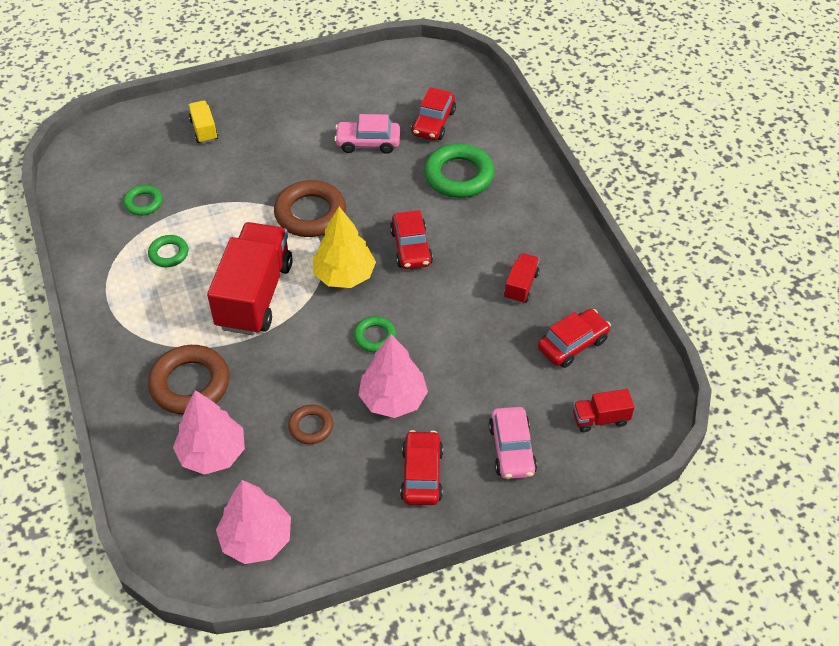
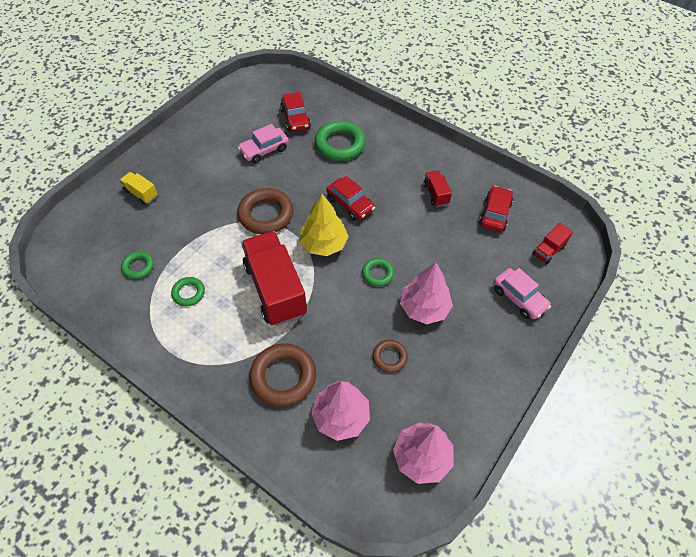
camera: 35 degrees left, 5 degrees up
red car [400,430,443,505] -> none

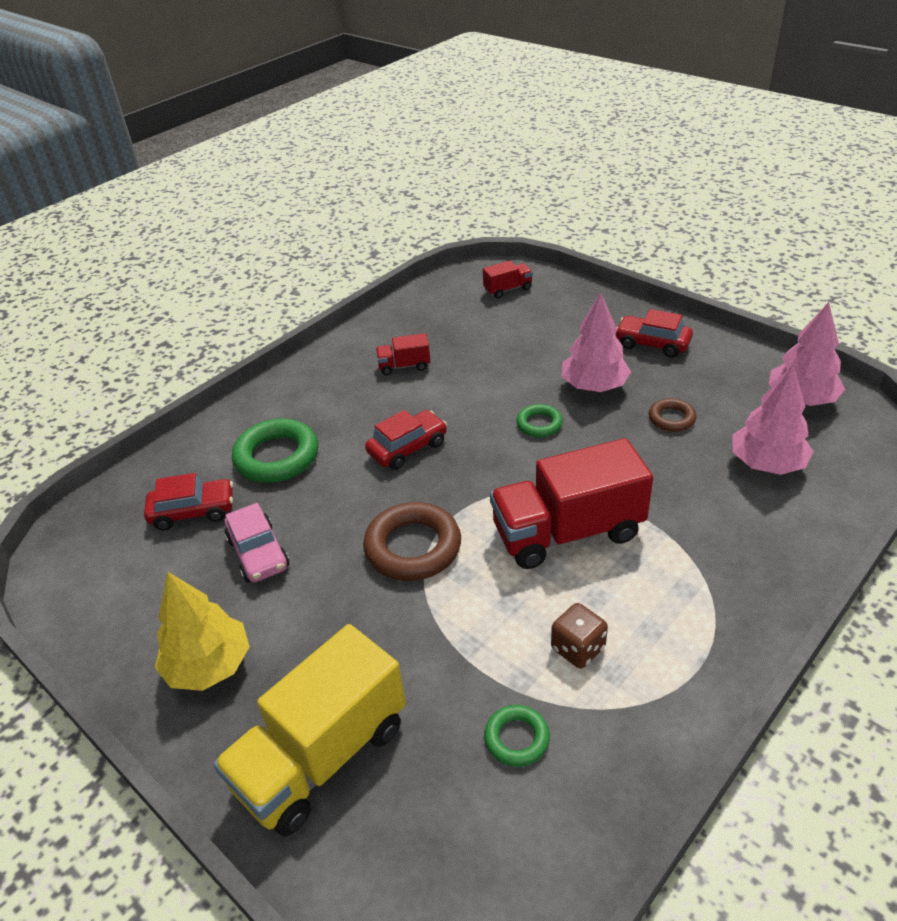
camera: 80 degrees left, 15 degrees down
yellow truck [120,172,158,205] -> yellow truck [213,624,406,836], size x2.20
green ring [171,277,205,306] -> brown dice [551,603,608,669]
brown ring [249,343,316,407] -> none
yellow tree [300,194,349,256] -> yellow tree moved to [155,571,250,691]
red car [479,186,513,232] -> red car moved to [616,309,693,358]
pink car [494,268,551,319] -> none
red truck [532,223,573,264] -> red truck turned 75 degrees counterclockwise [483,261,533,298]

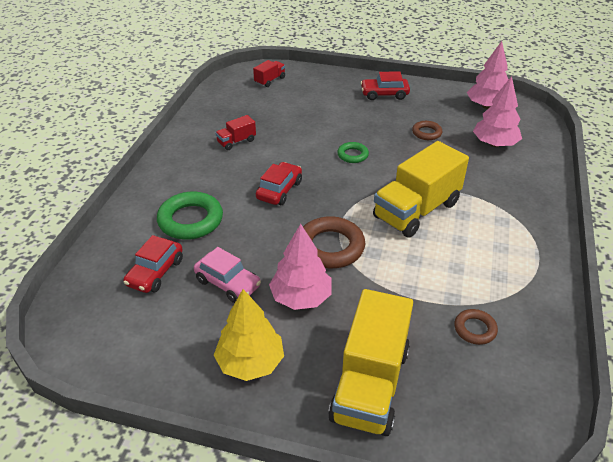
camera: 30 degrees left, 0 degrees up
red car [144,473,233,531] -> red car turned 150 degrees clockwise [124,235,183,293]
green ring [484,705,550,767] -> brown ring [454,309,498,345]
red truck [490,438,653,569] -> yellow truck [373,141,469,238]
brown dice [551,603,608,669] -> none
pink tree [562,292,631,392] -> pink tree moved to [269,224,332,310]

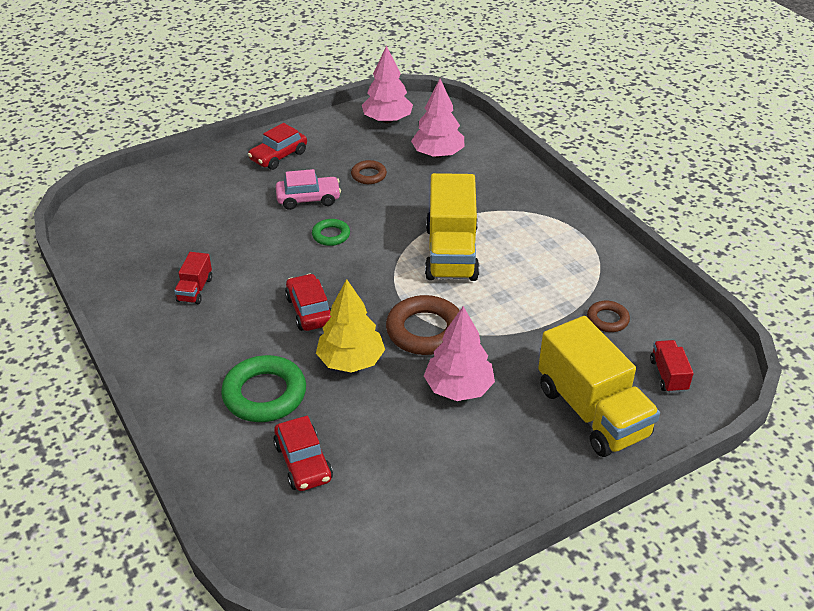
camera: 45 degrees left, 0 degrees up
pink car [194,247,261,303] -> pink car moved to [276,169,341,210]
yellow tree [214,289,284,381] -> yellow tree moved to [316,279,385,373]
red truck [253,60,285,87] -> red truck moved to [650,340,694,393]

